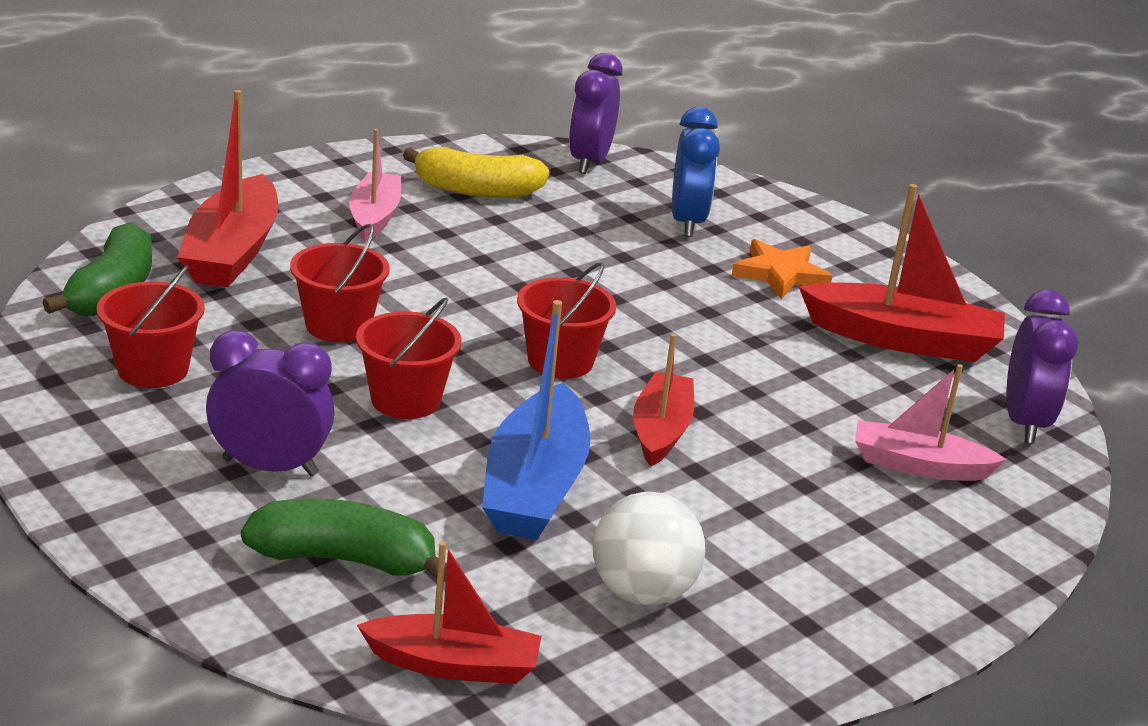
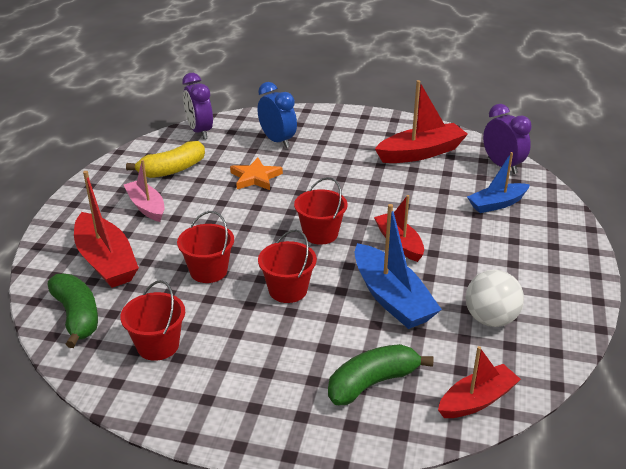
camera: 35 degrees left, 5 degrees up
purple clock [206,330,335,476] -> none
orange star [731,239,832,299] -> orange star moved to [230,158,283,190]
pink boat [855,364,1007,481] -> blue boat [467,152,530,213]

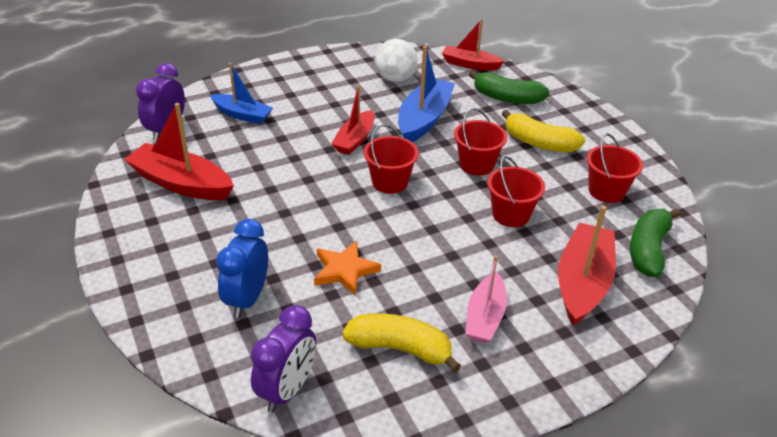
camera: 130 degrees left, 5 degrees up
none -> yellow banana [502,110,585,152]

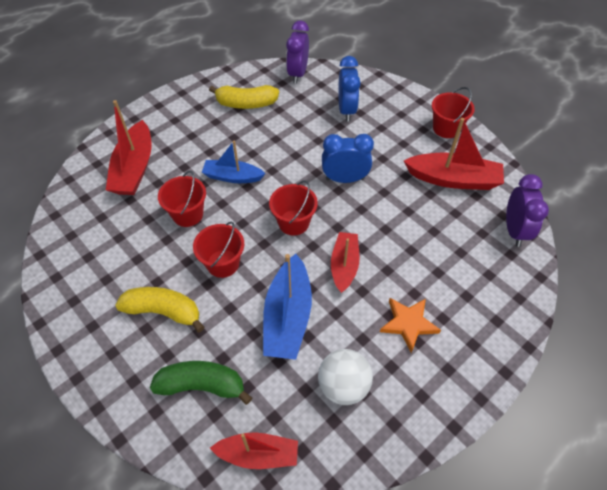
camera: 165 degrees right, 15 degrees up
blue boat [210,63,273,124] -> blue boat moved to [202,141,266,183]
orange star [314,241,381,295] -> orange star moved to [380,298,441,353]
pink boat [465,255,507,343] -> none
red bucket [587,133,643,203] -> red bucket moved to [432,87,475,138]
green banana [630,208,680,277] -> none
none -> blue clock [322,134,374,183]

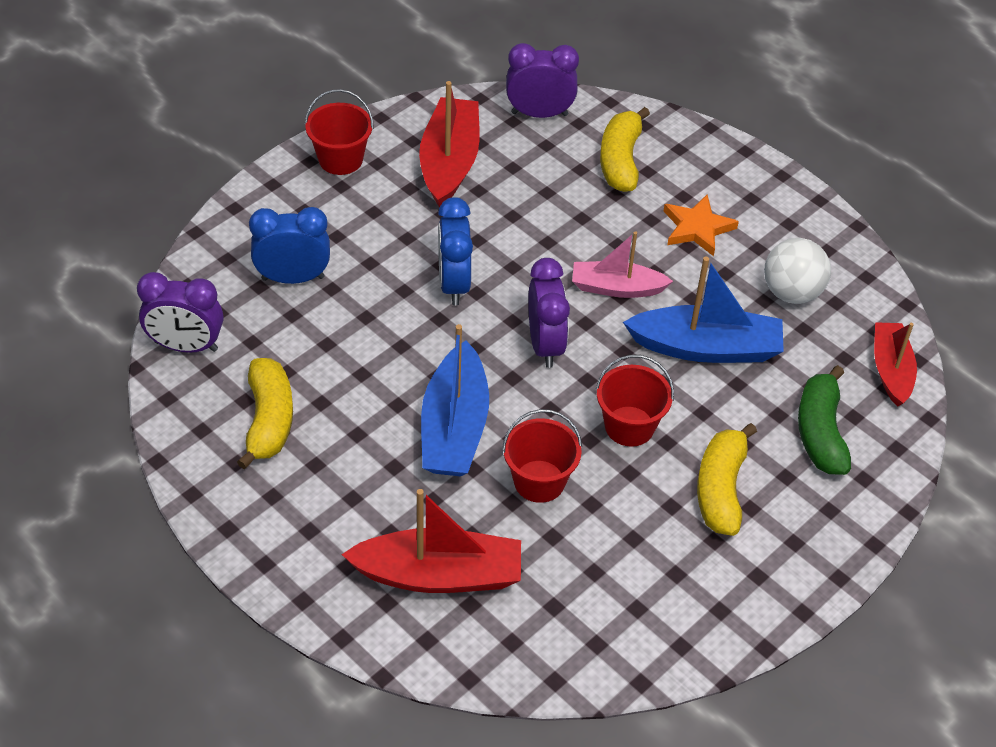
camera: 95 degrees left, 5 degrees down
blue boat [202,141,266,183] -> blue boat [421,324,489,476], size x1.54
red bucket [269,180,318,235] -> purple clock [528,258,570,368]
red boat [331,232,360,293] -> pink boat [572,231,673,298]
none -> yellow banana [600,107,650,192]

